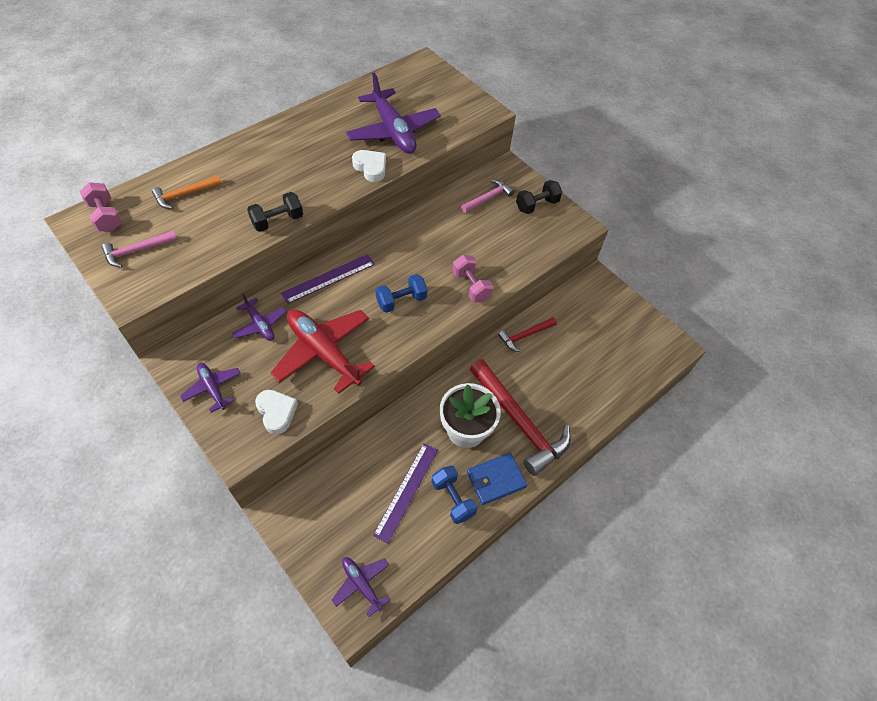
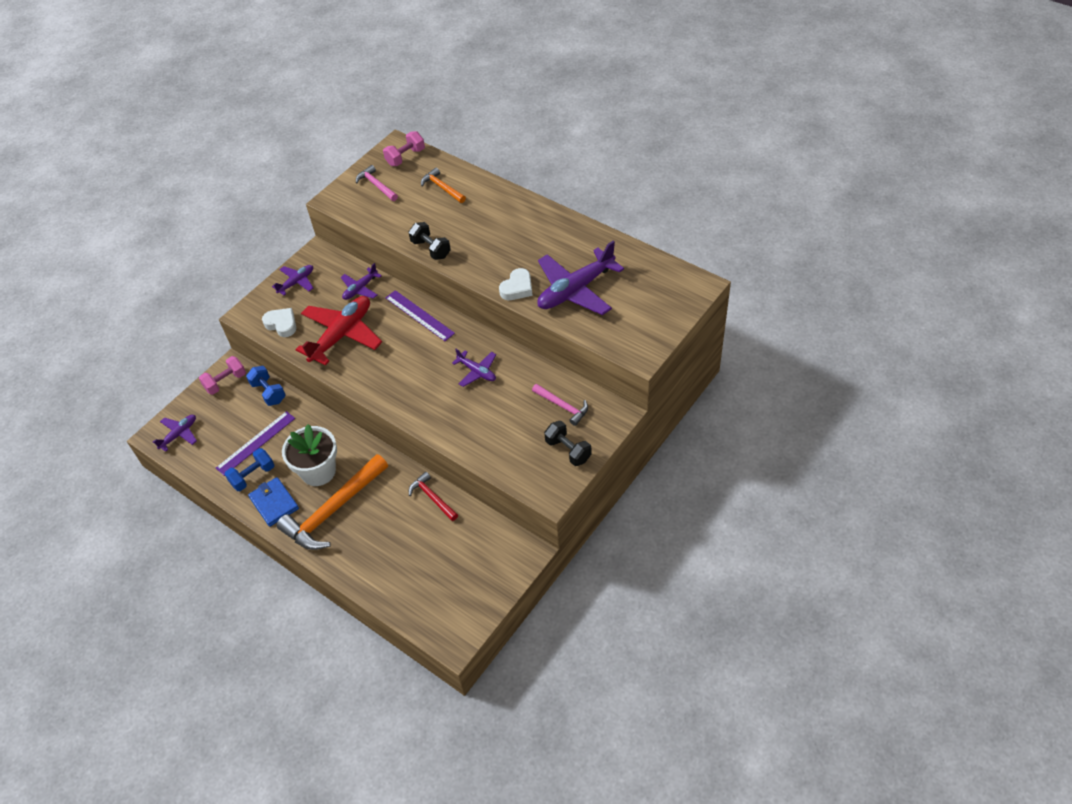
camera: 85 degrees right, 5 degrees down
white heart [255,390,298,435] -> white heart turned 105 degrees counterclockwise [262,308,296,337]
purple ruler [373,443,438,543] -> purple ruler turned 60 degrees counterclockwise [216,411,295,476]
blue dumbbell [376,274,428,313] -> blue dumbbell moved to [246,366,286,406]
pink dumbbell [452,255,493,302] -> pink dumbbell moved to [199,356,246,395]
red hammer [470,359,571,476] -> orange hammer [276,454,388,550]
none -> purple plane [452,349,496,387]

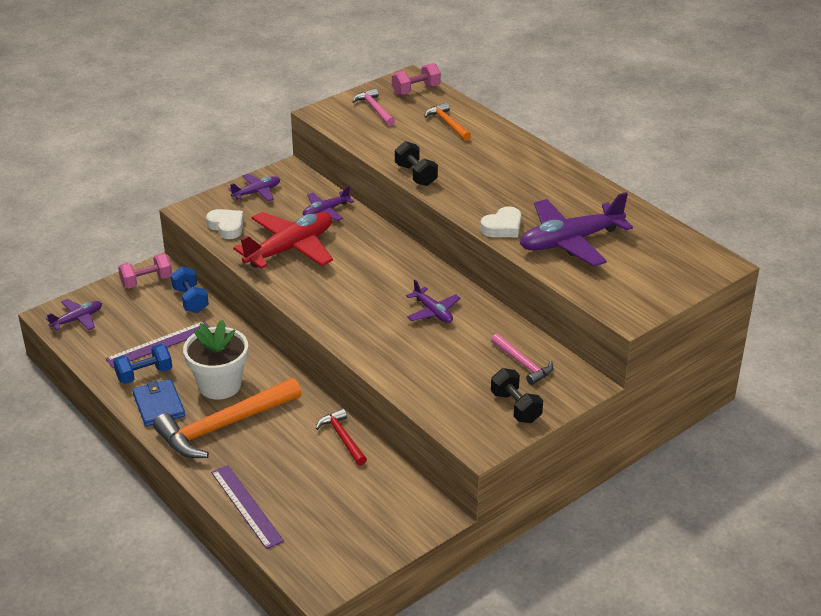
camera: 10 degrees right, 15 degrees down
purple ruler [386,290,455,341] -> purple ruler moved to [211,465,284,549]

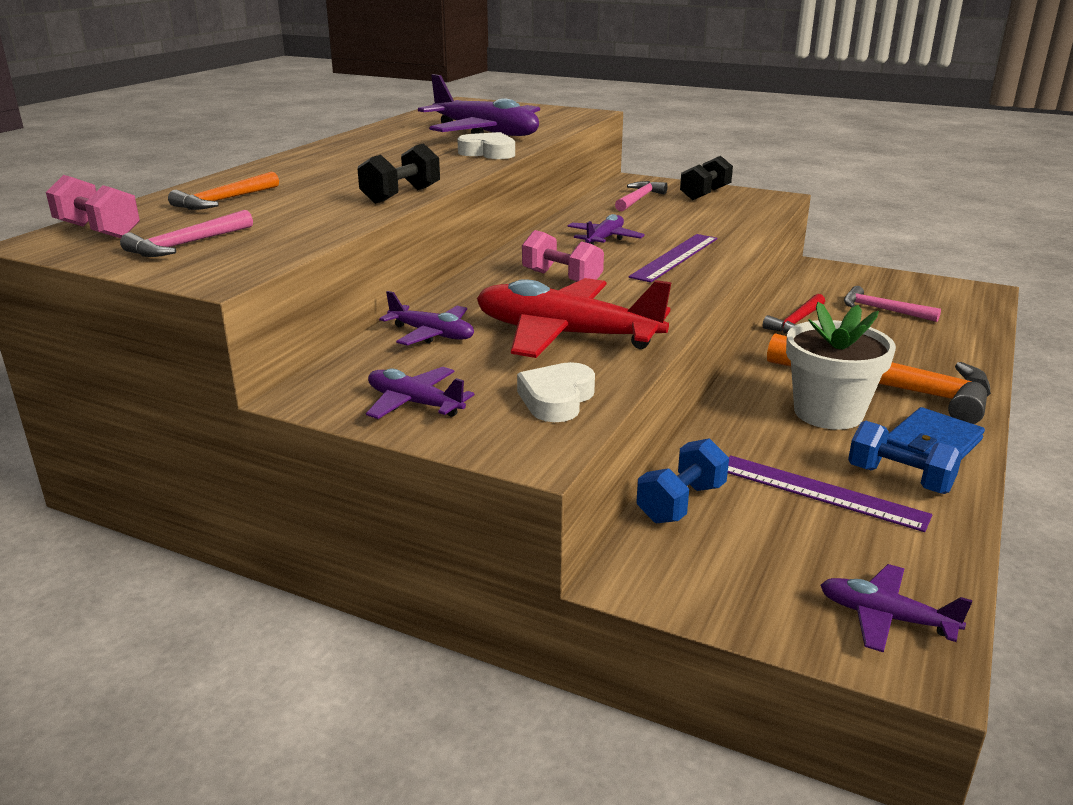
camera: 115 degrees left, 10 degrees down
pink dumbbell [118,254,172,288] -> pink dumbbell moved to [522,230,604,282]
purple ruler [211,465,284,549] -> purple ruler moved to [628,234,717,283]
none -> pink hammer [844,286,941,322]

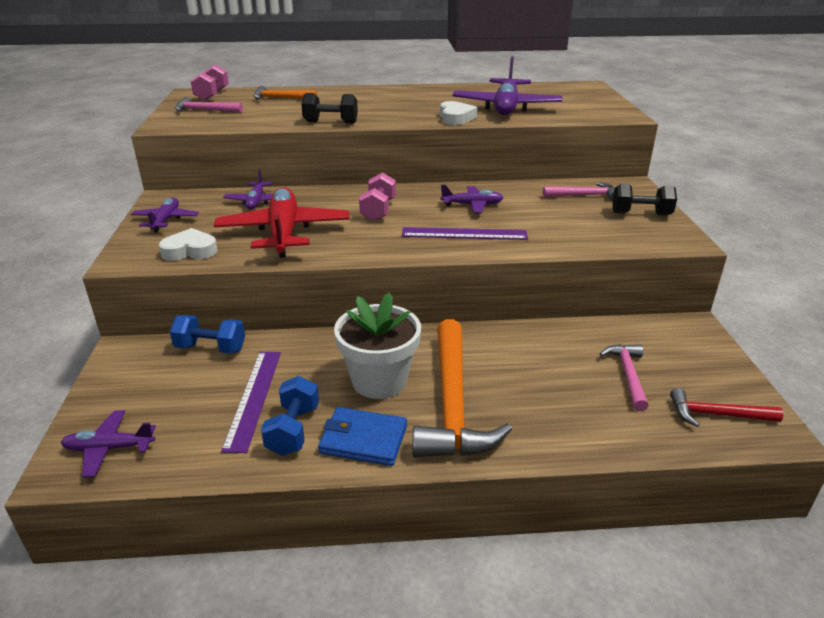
camera: 60 degrees right, 5 degrees up
red hammer [763,294,825,333] -> red hammer moved to [670,388,783,427]
purple plane [820,564,972,653] -> purple plane turned 90 degrees counterclockwise [61,410,156,477]

